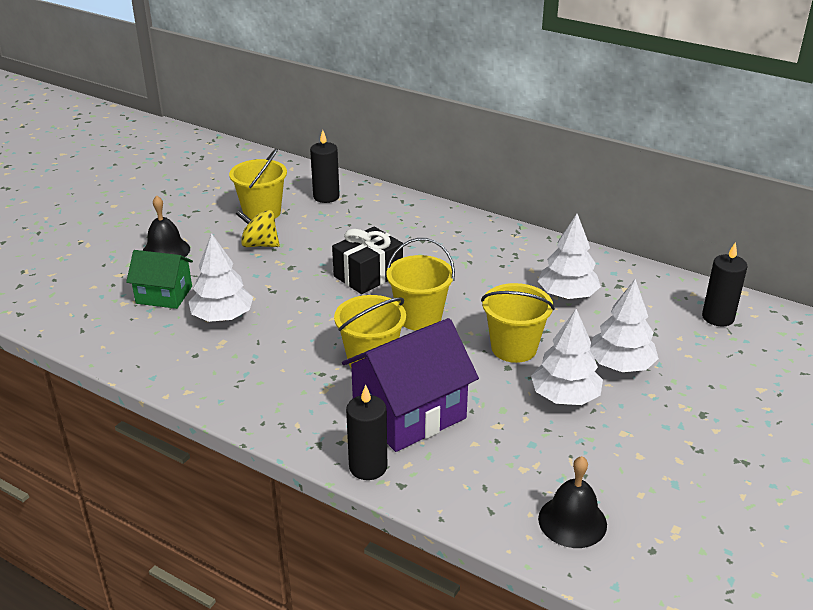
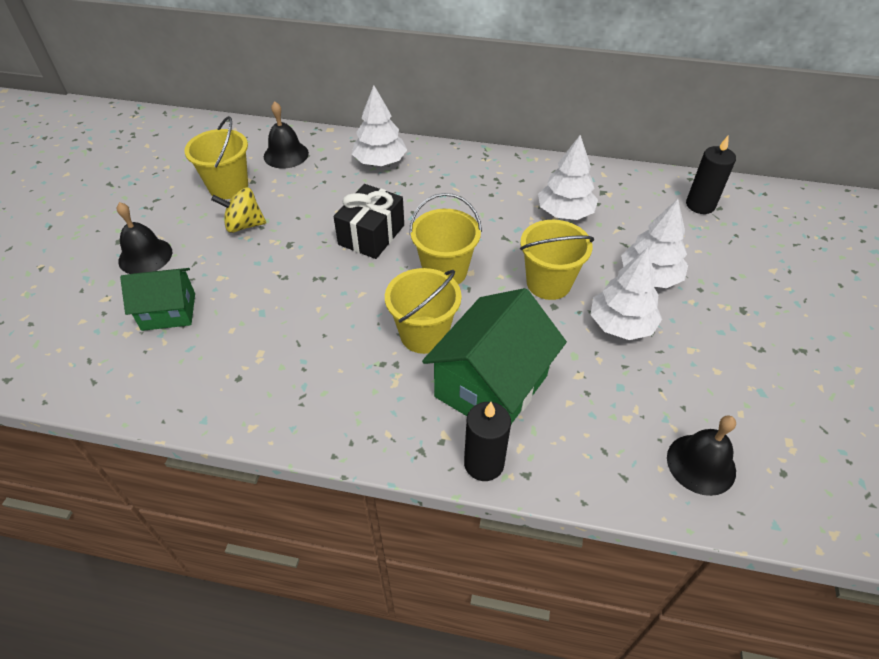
camera: 20 degrees left, 15 degrees up
white tree [189,233,253,322] -> white tree moved to [352,85,407,166]
black candle [310,130,340,203] -> black bell [264,101,309,169]
purple house [342,318,479,452] -> green house [422,288,567,424]

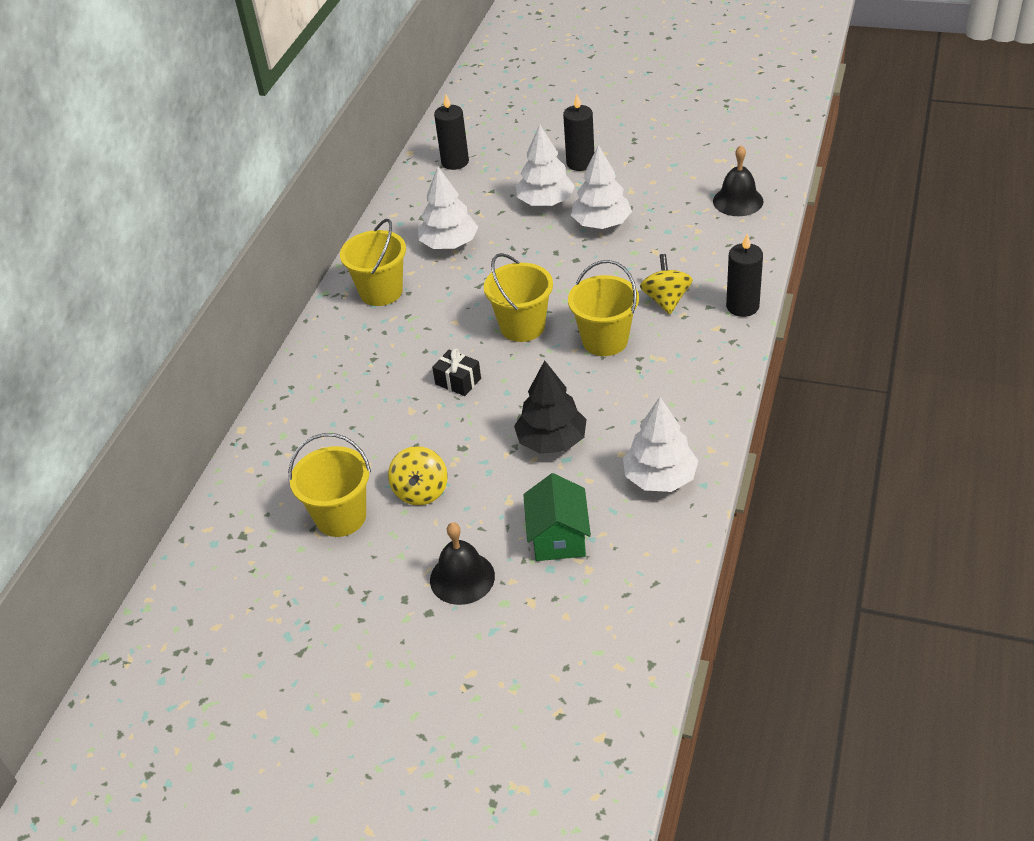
camera: 80 degrees left, 5 degrees down
black bell [264,101,309,169] -> none
black gift [333,184,404,259] -> black gift [432,349,481,396], size x0.59
white tree [352,85,407,166] -> white tree moved to [623,397,699,492]
green house [422,288,567,424] -> yellow spinning top [640,254,693,314]
yellow bucket [520,220,594,300] -> yellow bucket moved to [340,219,406,306]
none -> black tree [514,360,587,454]
none -> black candle [563,94,594,171]

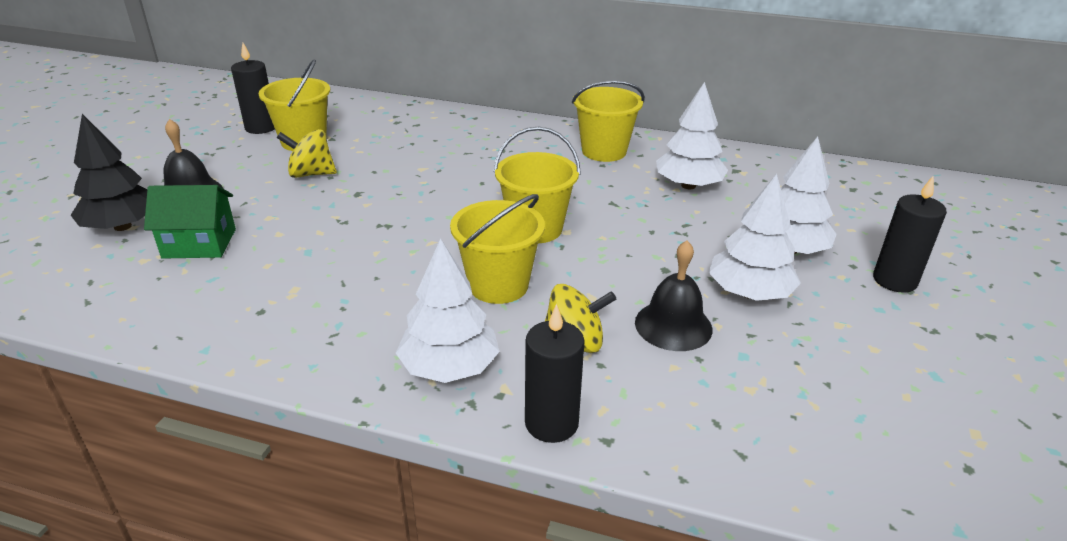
camera: 85 degrees right, 10 degrees down
black gift [432,349,481,396] -> none
black candle [434,94,469,170] -> black candle moved to [231,43,275,134]
black tree [514,360,587,454] -> black tree moved to [71,114,147,231]
white tree [623,397,699,492] -> white tree moved to [396,238,499,383]
black bell [713,145,763,216] -> black bell moved to [635,240,712,351]

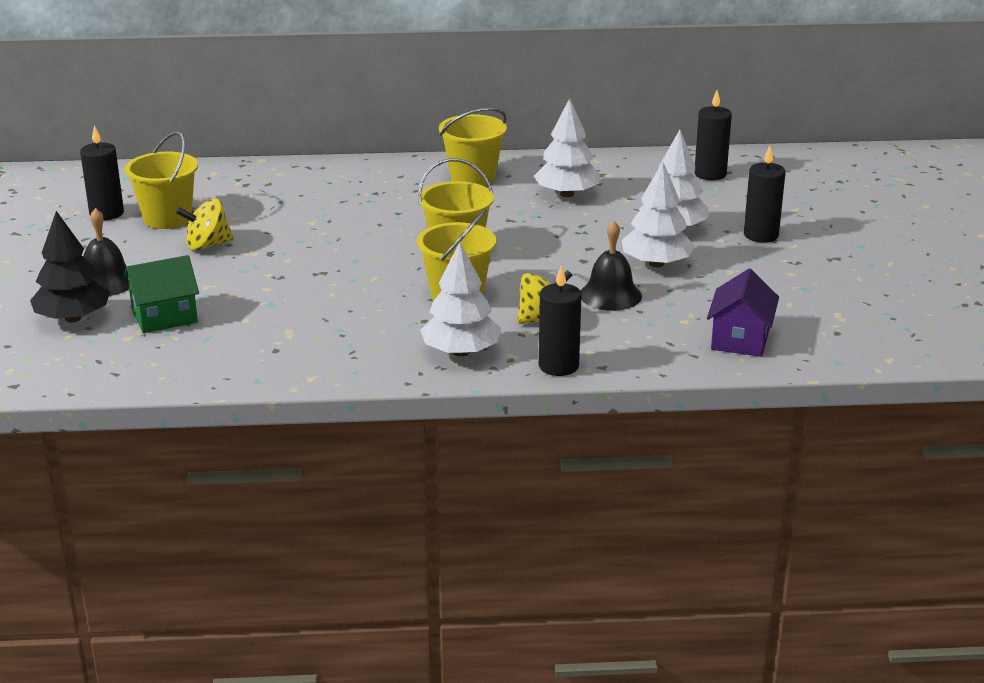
camera: 20 degrees left, 5 degrees down
none -> black candle [694,90,732,180]
none -> purple house [707,269,779,357]

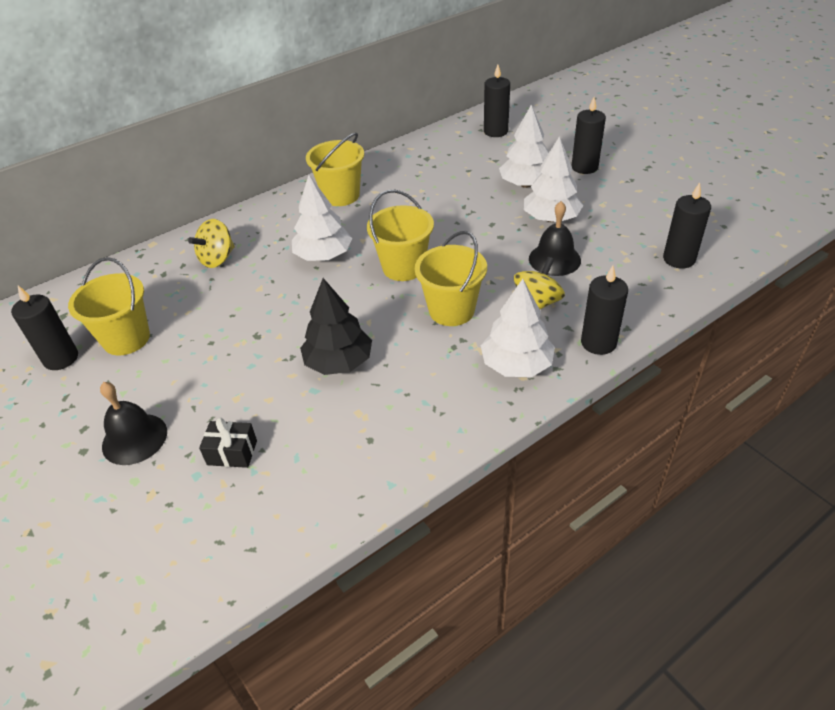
camera: 30 degrees left, 15 degrees up
black tree [30,211,110,323] -> black tree moved to [300,278,372,375]
green house [123,255,199,333] -> black gift [199,418,257,468]
yellow spinning top [175,199,234,251] -> yellow spinning top moved to [188,219,235,268]
white tree [534,98,600,197] -> white tree moved to [292,175,352,261]
purple house [707,269,779,357] -> black candle [663,182,711,268]

